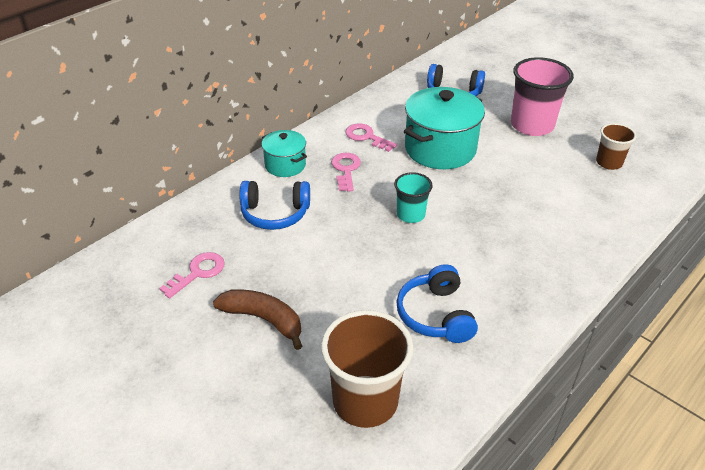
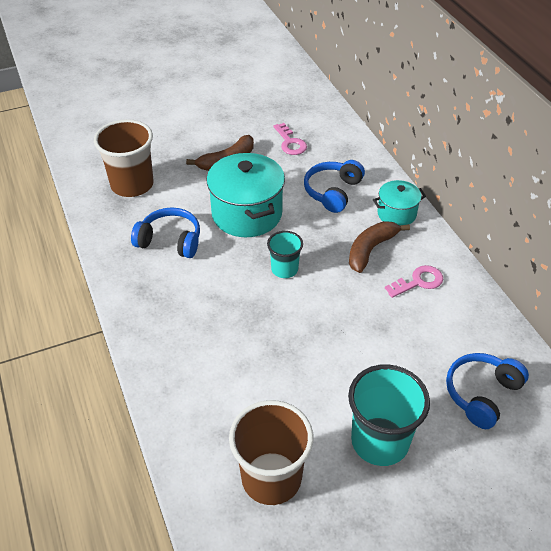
camera: 115 degrees right, 5 degrees up
pink key [331,153,361,191] -> brown banana [349,221,410,273]
turquoise pot [404,87,485,169] -> turquoise pot moved to [207,153,285,237]
pink cup [511,57,574,136] -> turquoise cup [348,364,430,466]
brown cup [596,123,637,170] -> brown cup [229,400,313,505], size x1.77

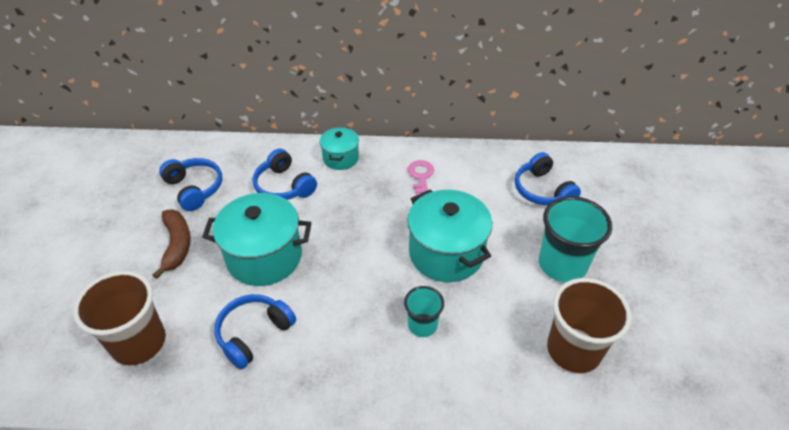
camera: 65 degrees left, 0 degrees up
turquoise cup [267,231,303,278] -> turquoise cup moved to [404,286,444,337]
pink key [273,123,307,155] -> blue headphones [159,158,222,211]
brown banana [349,221,410,273] -> none
none -> turquoise pot [407,189,492,282]

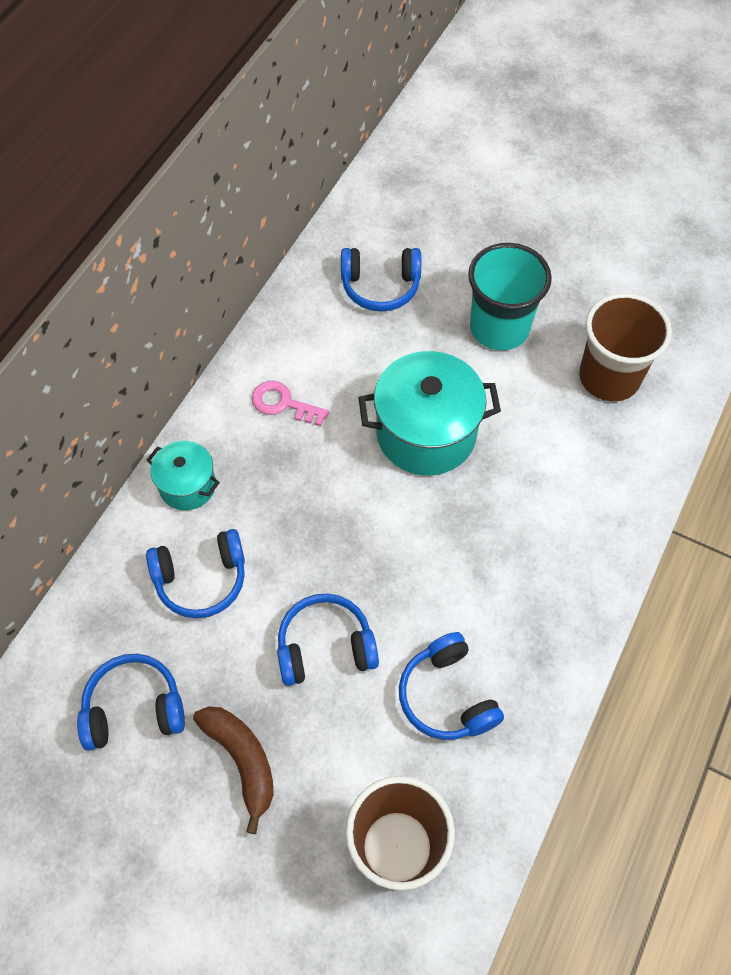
camera: 65 degrees left, 15 degrees up
brown banana [153,209,191,279] -> brown banana turned 45 degrees clockwise [193,707,274,834]
turquoise pot [202,193,311,286] -> blue headphones [277,593,379,686]
turquoise cup [404,286,444,337] -> none

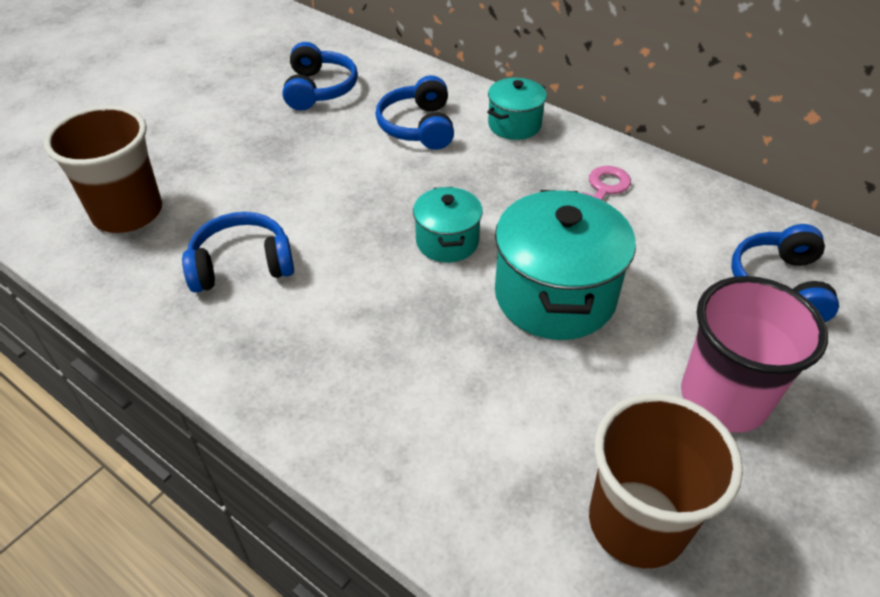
camera: 100 degrees right, 15 degrees down
brown banana [193,707,274,834] -> none
blue headphones [277,593,379,686] -> none
turquoise cup [468,243,552,350] -> pink cup [681,276,828,433]
none -> turquoise pot [413,187,483,262]

